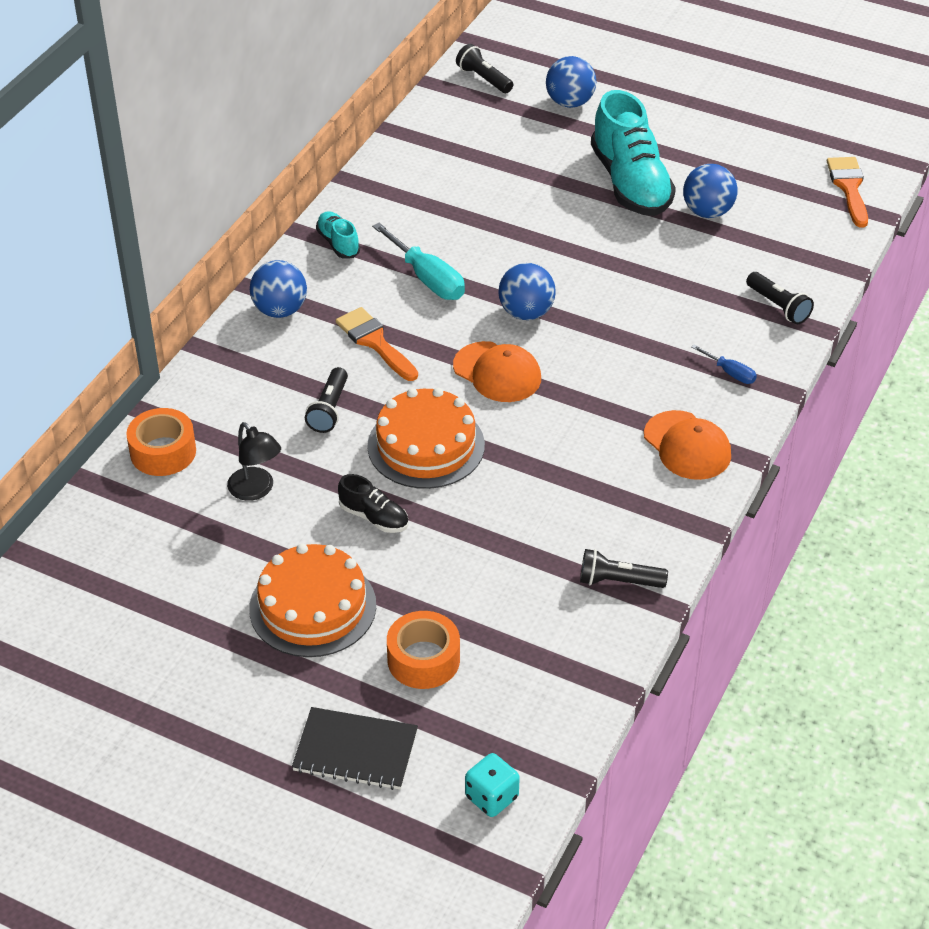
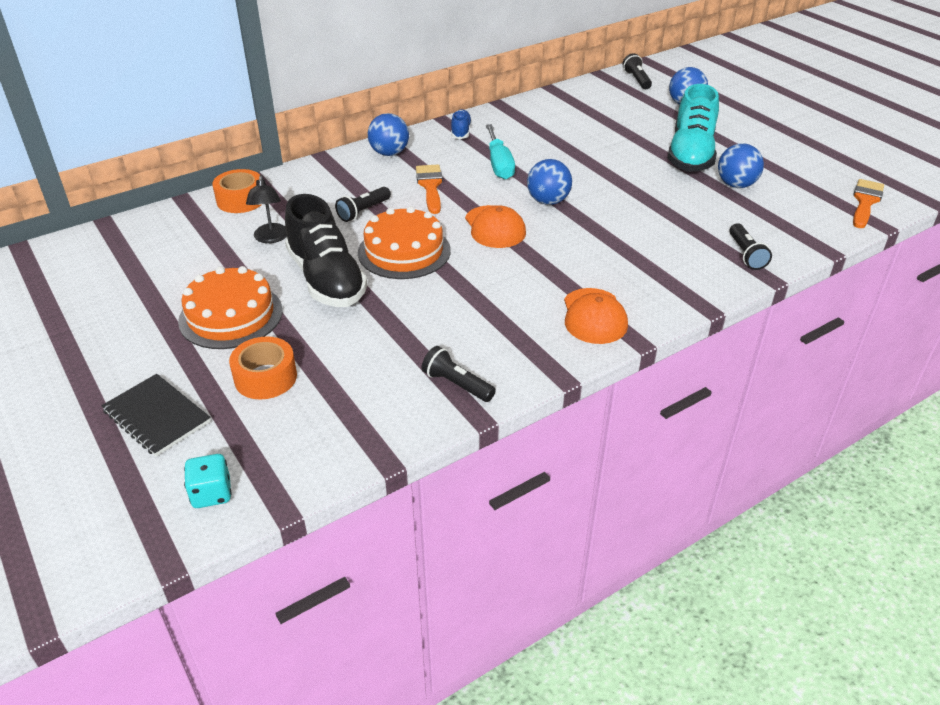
camera: 30 degrees right, 5 degrees down
turquoise shoe [316,211,360,258] -> blue shoe [451,109,472,139]
black shoe [338,474,409,533] -> black shoe [285,194,368,307], size x2.13
blue screwdriver [691,344,757,384] -> none

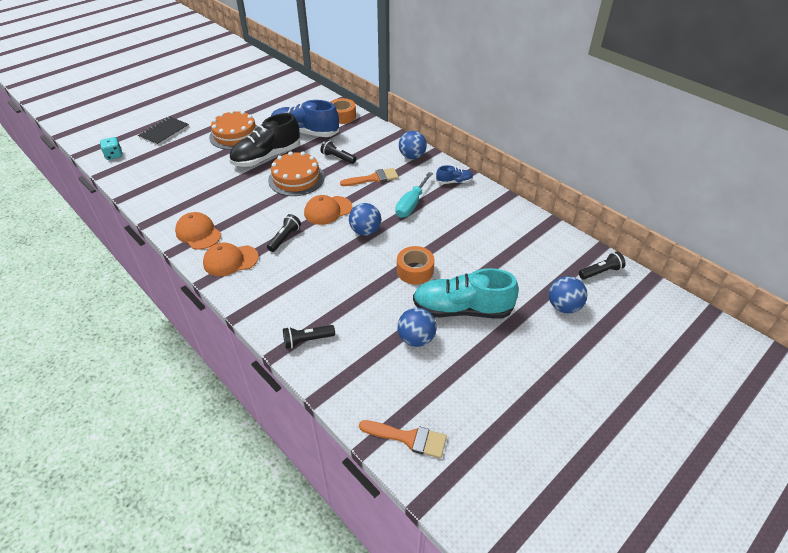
camera: 80 degrees right, 5 degrees up
orange tape [229,337,297,400] -> orange tape moved to [397,246,435,284]
black lamp [246,175,287,243] -> blue shoe [271,100,339,137]
black flashlight [422,346,496,402] -> black flashlight moved to [267,214,301,252]
turquoise screwdriver [486,124,515,180] -> turquoise screwdriver turned 45 degrees counterclockwise [395,172,433,218]
none -> orange cap [175,212,221,250]

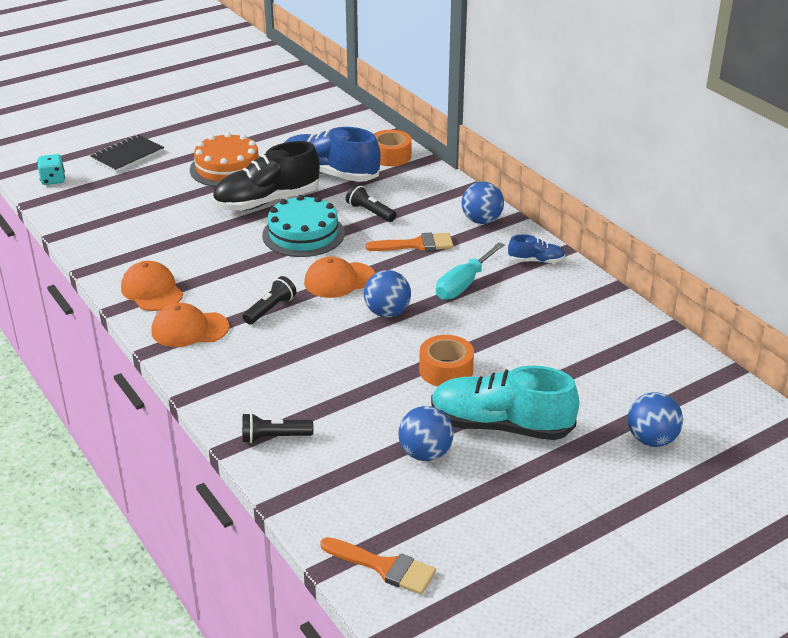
camera: 10 degrees right, 10 degrees down
orange cake [268,151,324,196] -> turquoise cake [262,195,345,257]
black flashlight [579,251,626,280] -> none

